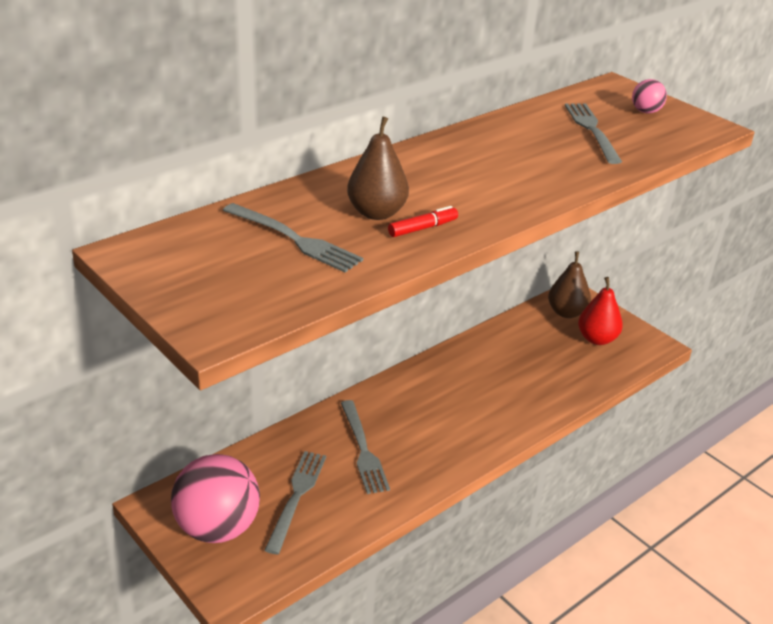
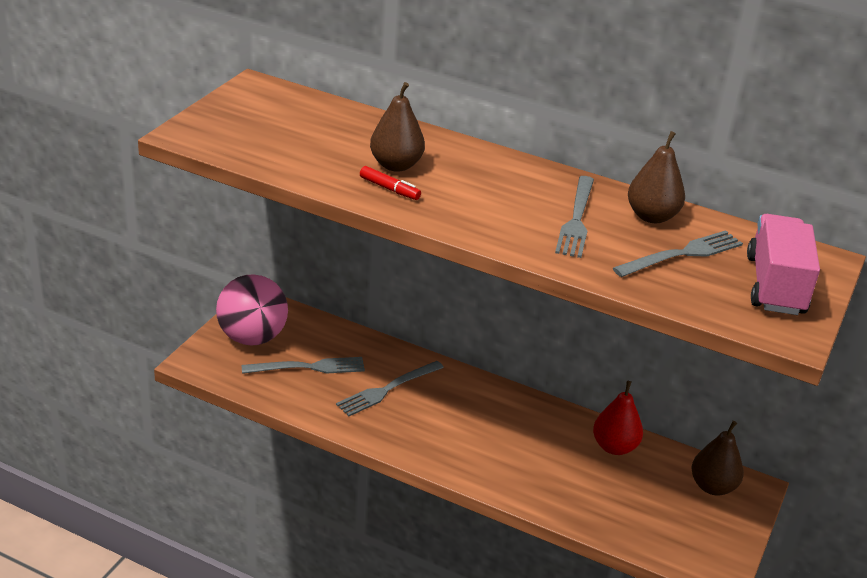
camera: 65 degrees right, 0 degrees up
grey fork [223,203,363,273] -> grey fork moved to [555,176,594,258]
red pear [578,277,623,345] -> red pear moved to [593,381,643,455]
pink ball [632,79,667,114] -> pink truck [747,214,820,315]
none -> brown pear [628,131,685,223]

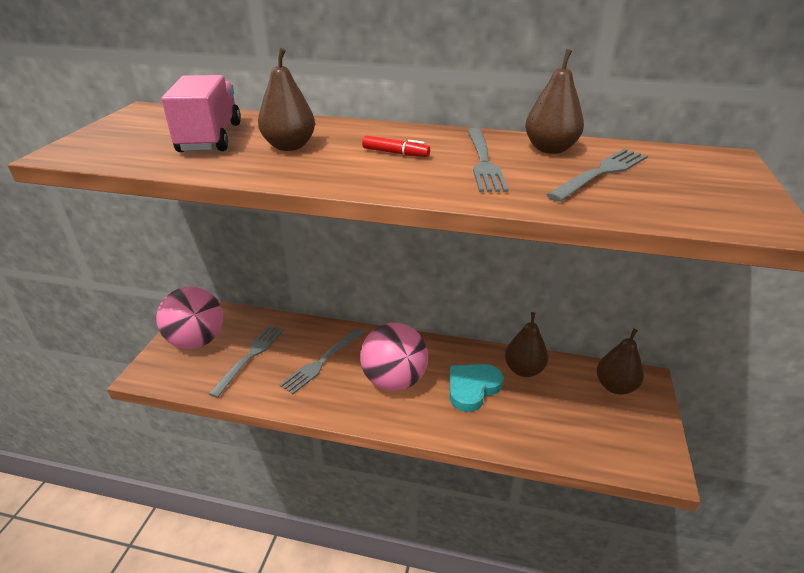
camera: 10 degrees left, 0 degrees up
grey fork [241,357,365,374] -> grey fork turned 45 degrees counterclockwise [209,325,284,398]
red marker [360,166,421,200] -> red marker moved to [362,136,430,157]
red pear [593,381,643,455] -> brown pear [505,312,548,377]
pink truck [747,214,820,315] -> pink truck moved to [162,75,241,152]
none -> pink ball [360,323,428,391]
none -> turquoise heart [450,364,503,412]

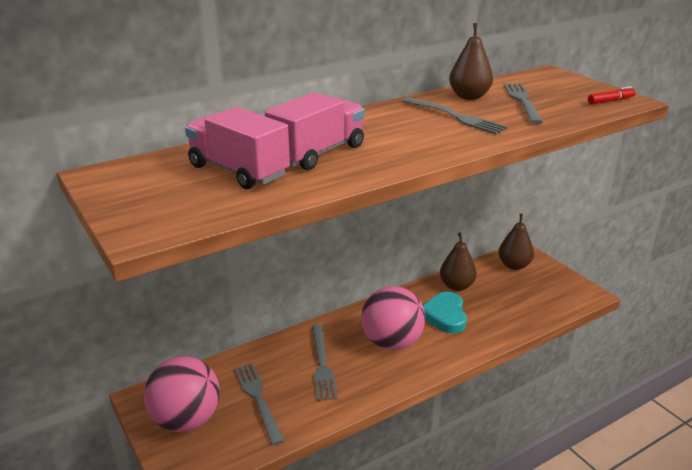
camera: 45 degrees left, 5 degrees down
brown pear [258,48,315,151] -> pink truck [265,92,365,170]
red marker [362,136,430,157] -> red marker moved to [588,86,636,104]

